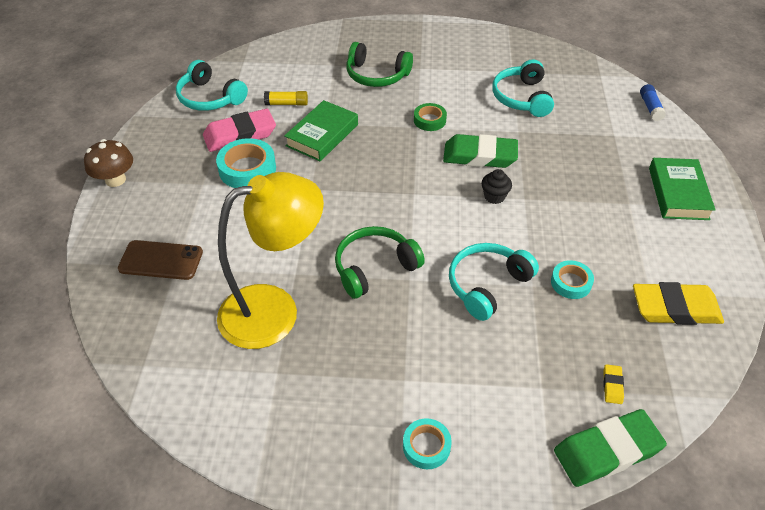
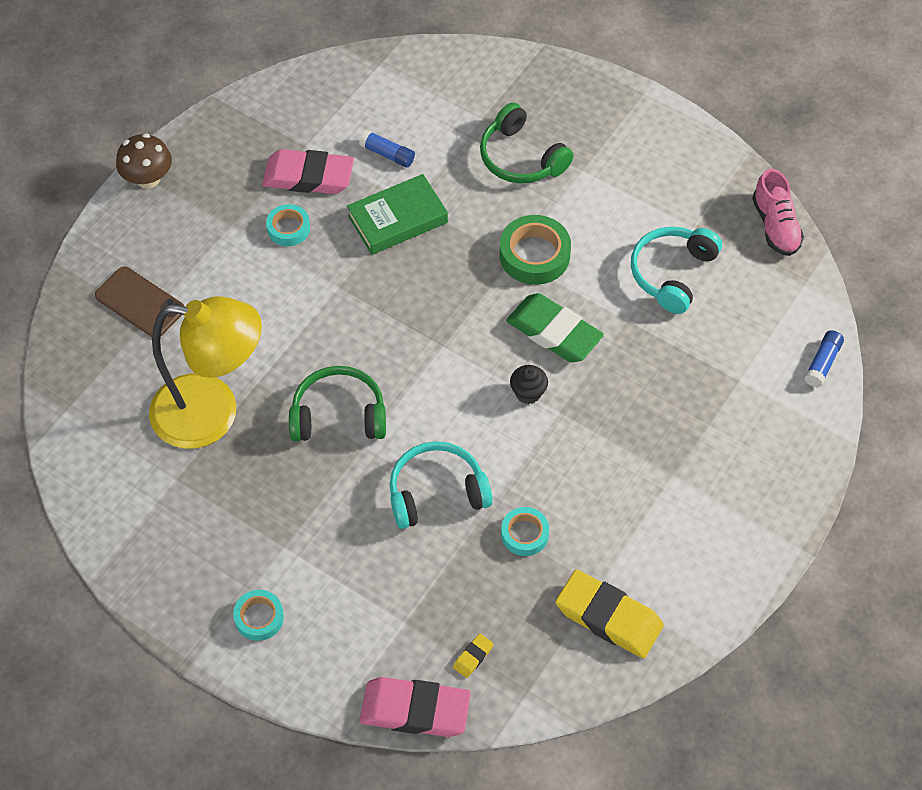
camera: 30 degrees right, 10 degrees up
turquoise headphones [176,60,248,111] -> none
turquoise tape [216,138,276,188] -> turquoise tape [266,204,310,246], size x0.61
yellow glue stick [264,91,308,106] -> blue glue stick [359,130,415,168]
green tape [414,103,447,131] -> green tape [500,215,571,285], size x1.63
green eraser [554,409,667,487] -> pink eraser [360,677,471,737]
green book [649,158,716,220] -> none
none -> pink shoe [752,169,804,256]

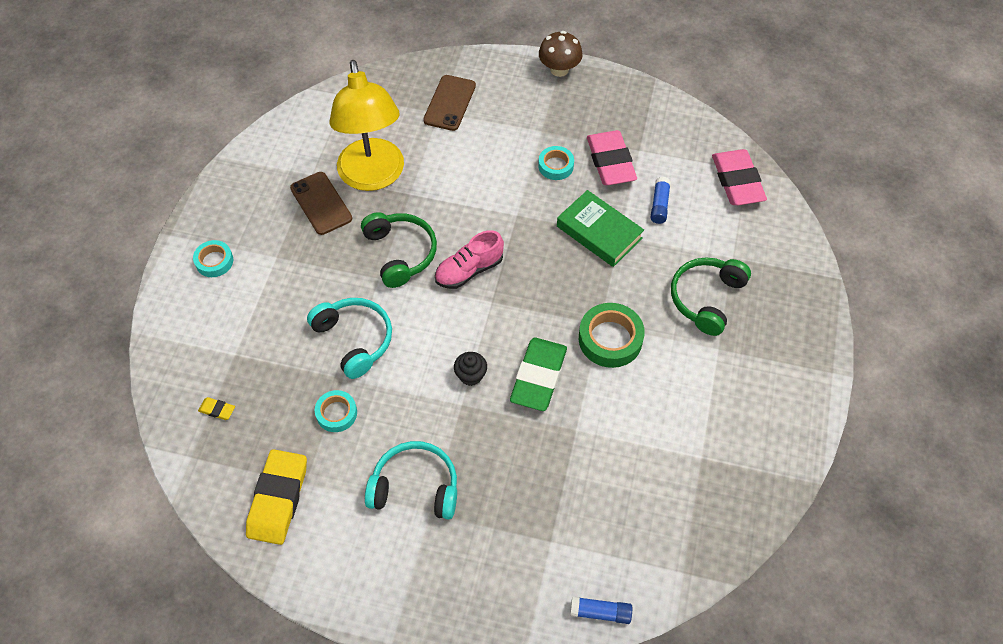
camera: 70 degrees right, 0 degrees up
pink eraser [360,677,471,737] -> pink eraser moved to [712,149,767,205]
turquoise headphones [631,227,722,314] -> turquoise headphones moved to [365,441,457,519]
pink shoe [752,169,804,256] -> pink shoe moved to [435,230,504,289]
none -> brown phone [290,172,352,235]

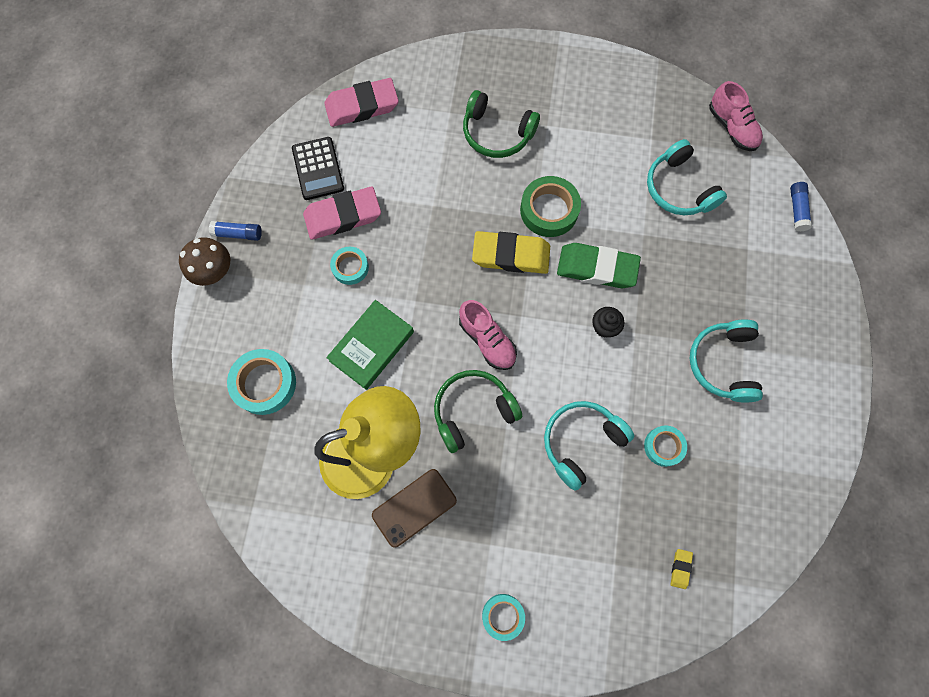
camera: 95 degrees left, 15 degrees up
yellow eraser [246,449,307,545] -> yellow eraser moved to [472,231,550,274]
brown phone [423,75,476,131] -> turquoise tape [227,349,296,415]
green book [557,190,644,267] -> green book moved to [326,300,414,390]
blue glue stick [650,177,671,224] -> blue glue stick moved to [209,221,262,241]
none -> black calculator [292,137,344,200]
none -> turquoise headphones [647,139,727,215]
none -> pink shoe [709,81,763,151]

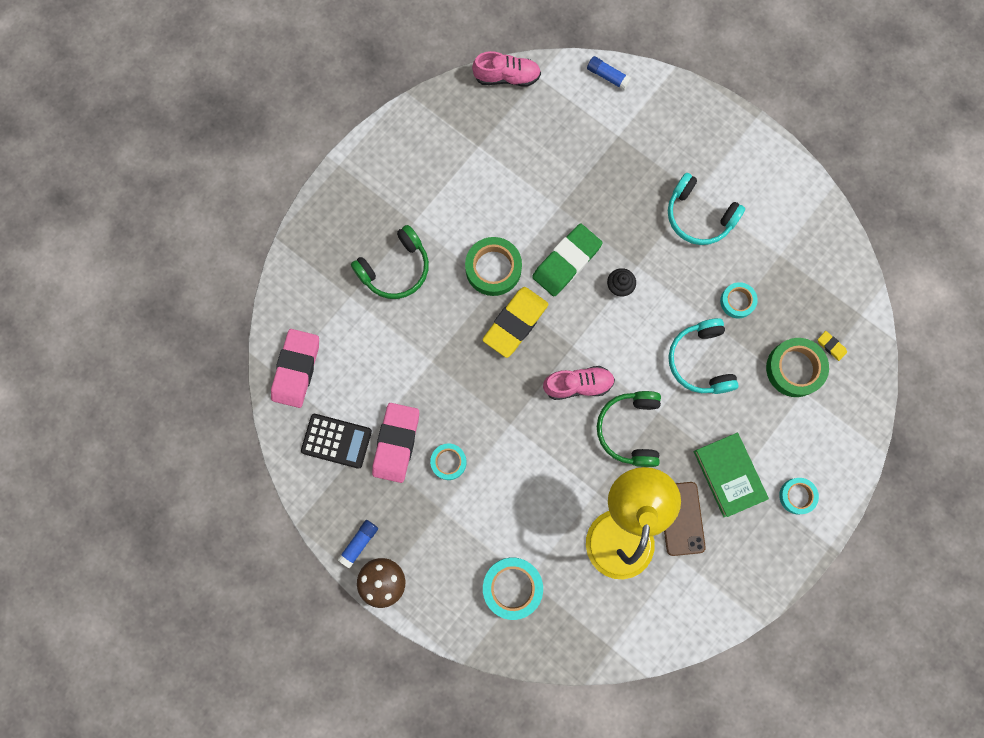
camera: 60 degrees left, 5 degrees up
green book [326,300,414,390] -> green book moved to [693,433,769,517]
turquoise headphones [647,139,727,215] -> none
none -> green tape [766,338,829,397]

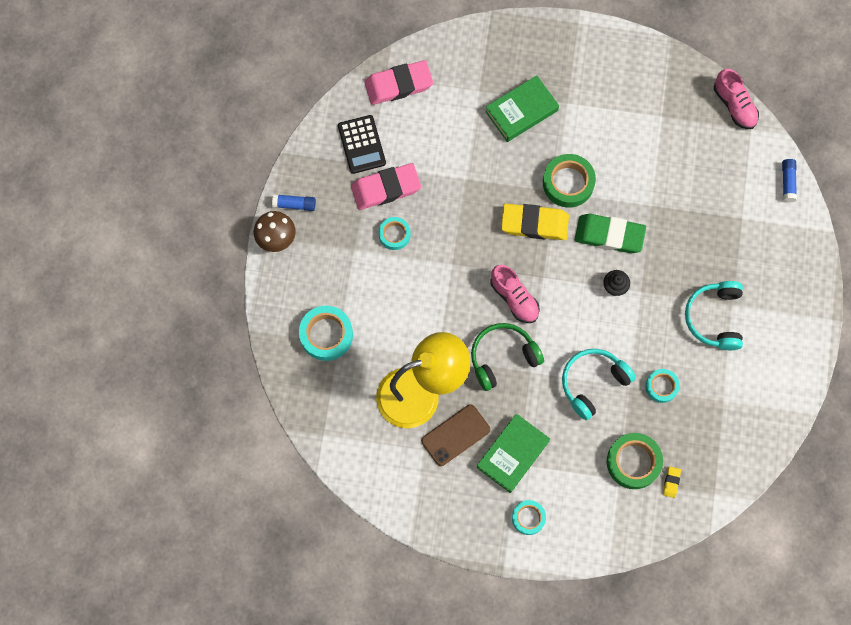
camera: 60 degrees right, 5 degrees down
green headphones [351,225,429,299] -> green book [485,75,559,142]

